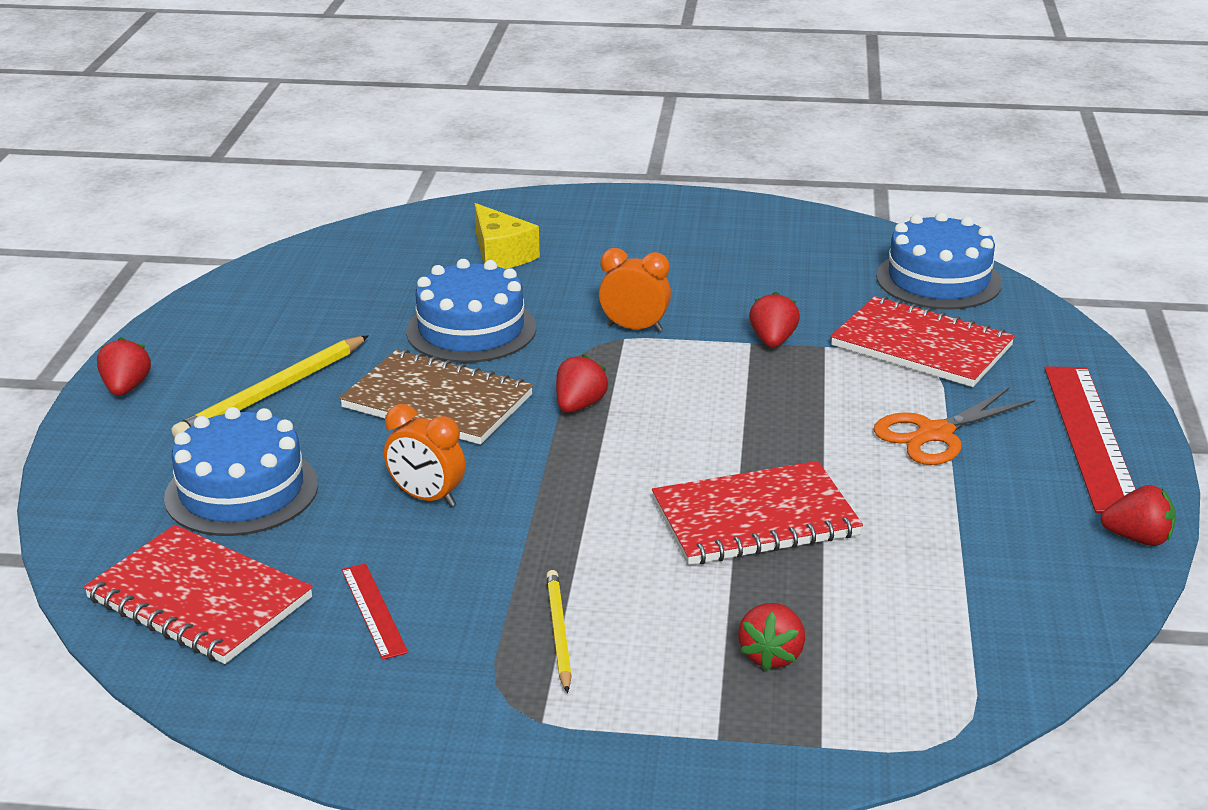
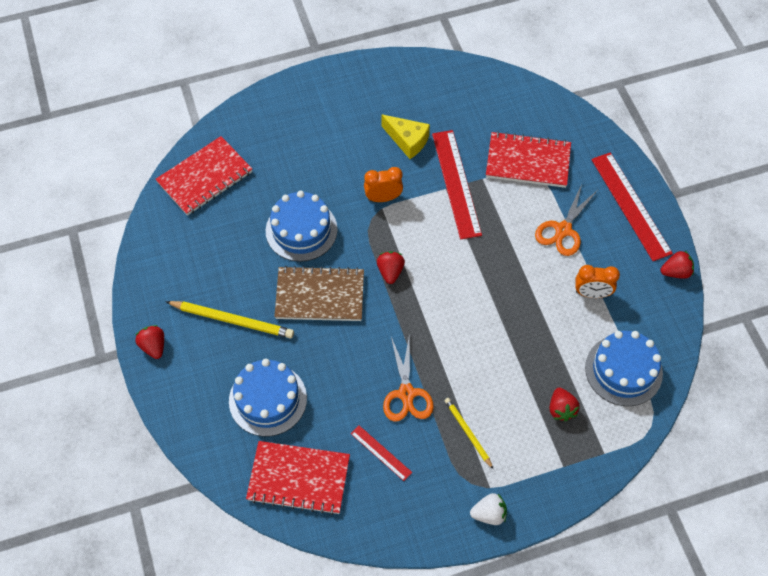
camera: 25 degrees left, 30 degrees up
yellow pencil [171,335,369,438] -> yellow pencil turned 90 degrees counterclockwise [165,301,294,339]
orange clock [384,404,465,507] -> orange clock moved to [575,265,620,298]
yellow cheese [475,203,540,269] -> yellow cheese moved to [381,114,430,159]
red notebook [652,461,863,565] -> red notebook moved to [156,136,252,216]
red strawberry [749,292,800,348] -> red ruler [432,130,482,240]
blue cake [876,212,1002,310] -> blue cake moved to [585,331,663,406]
none -> orange scissors [383,336,434,422]
none -> white strawberry [470,493,507,525]

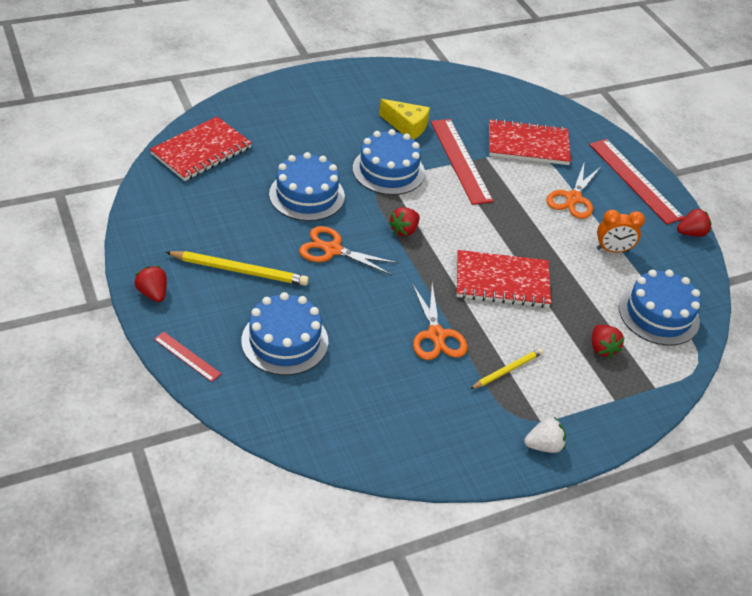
camera: 10 degrees left, 15 degrees down
red notebook [246,441,350,515] -> red notebook moved to [457,250,551,308]
brown notebook [274,266,364,321] -> orange scissors [299,226,398,275]
red ruler [351,426,412,481] -> red ruler moved to [154,332,221,382]
orange clock [364,167,403,202] -> blue cake [353,129,425,195]
red strawberry [377,251,405,284] -> red strawberry turned 135 degrees counterclockwise [389,207,420,236]
yellow pencil [444,398,493,469] -> yellow pencil turned 90 degrees clockwise [470,348,543,389]

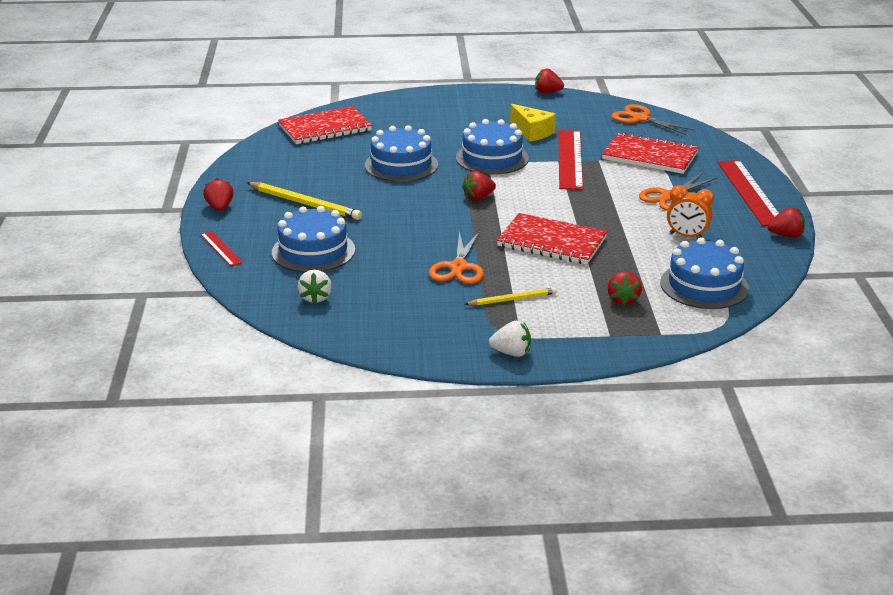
camera: 25 degrees right, 15 degrees down
orange scissors [299,226,398,275] -> orange scissors moved to [612,104,695,135]
none -> white strawberry [298,270,332,304]
none -> red strawberry [535,69,564,93]

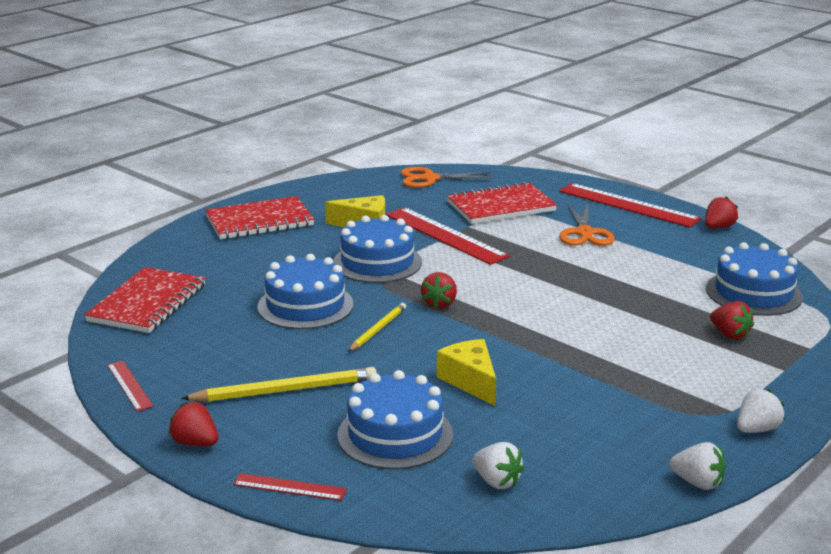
camera: 45 degrees left, 5 degrees down
orange scissors [429,231,484,284] -> none
yellow pencil [465,287,557,306] -> yellow pencil moved to [348,303,406,352]
red notebook [497,213,608,264] -> red notebook moved to [205,196,314,239]
red strawberry [535,69,564,93] -> none
orange clock [667,185,714,238] -> none
none -> red ruler [107,361,154,411]
none -> yellow cheese [437,339,496,406]
none -> white strawberry [670,442,725,490]

